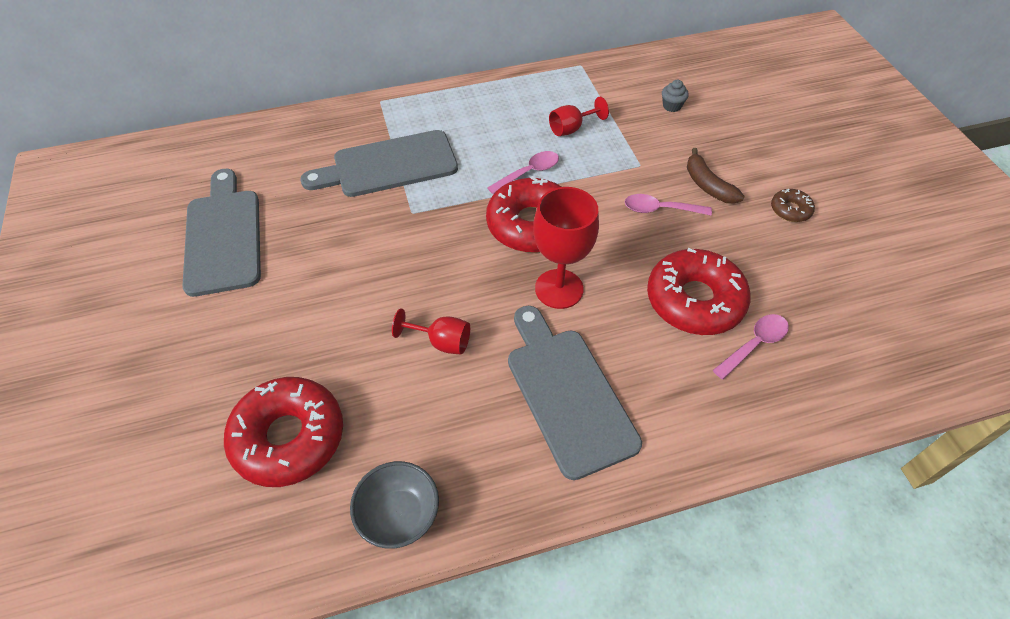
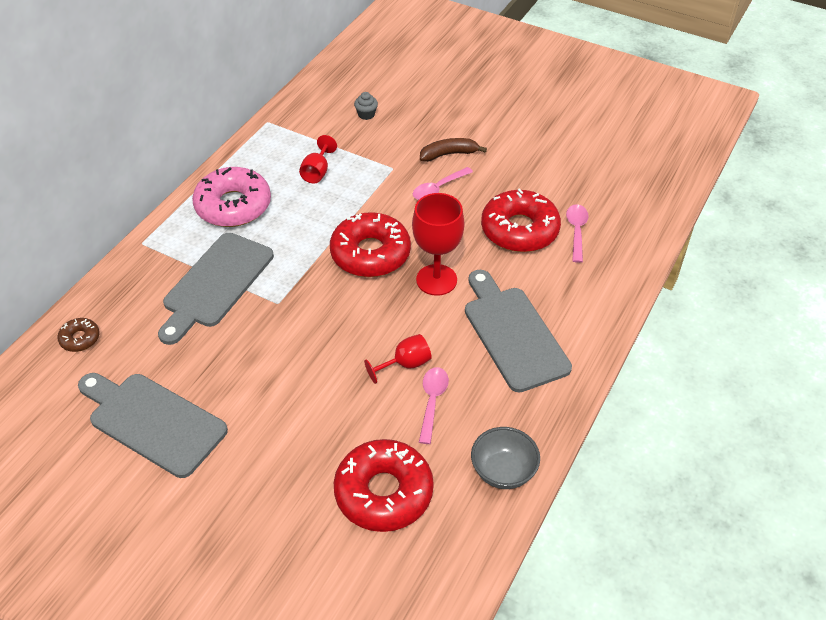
camera: 45 degrees left, 5 degrees down
pink spoon [487,151,559,194] -> pink spoon moved to [419,367,449,444]
grey cutting board [508,306,642,480] -> grey cutting board turned 45 degrees clockwise [465,270,572,392]
brown banana [687,148,744,204] -> brown banana turned 150 degrees clockwise [420,138,487,162]
brown donut [771,189,815,222] -> brown donut moved to [58,318,99,352]
none -> pink donut [192,167,271,227]

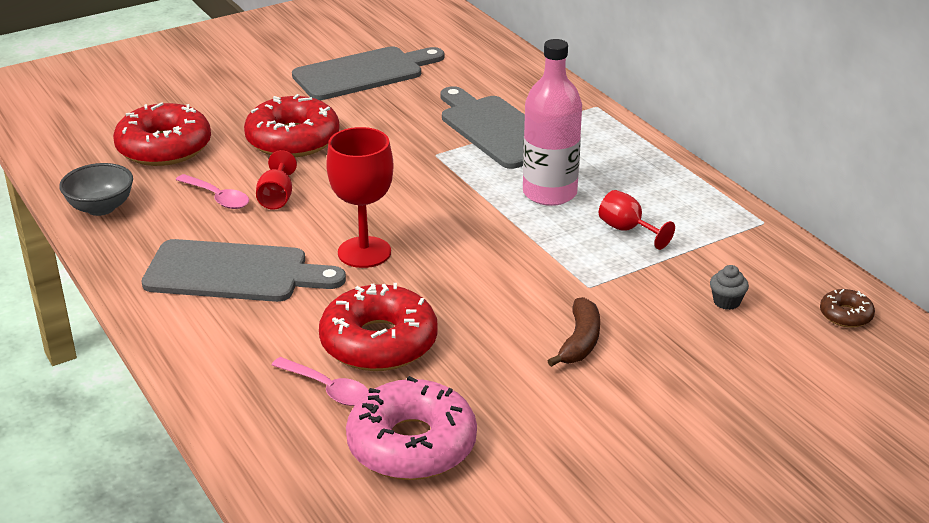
camera: 120 degrees right, 15 degrees down
brown donut [58,318,99,352] -> brown donut moved to [820,289,875,328]
pink donut [192,167,271,227] -> pink donut moved to [346,376,477,480]
red donut [330,212,411,277] -> red donut moved to [244,94,340,157]
pink spoon [413,167,473,200] -> none
none -> pink bottle [523,39,582,206]

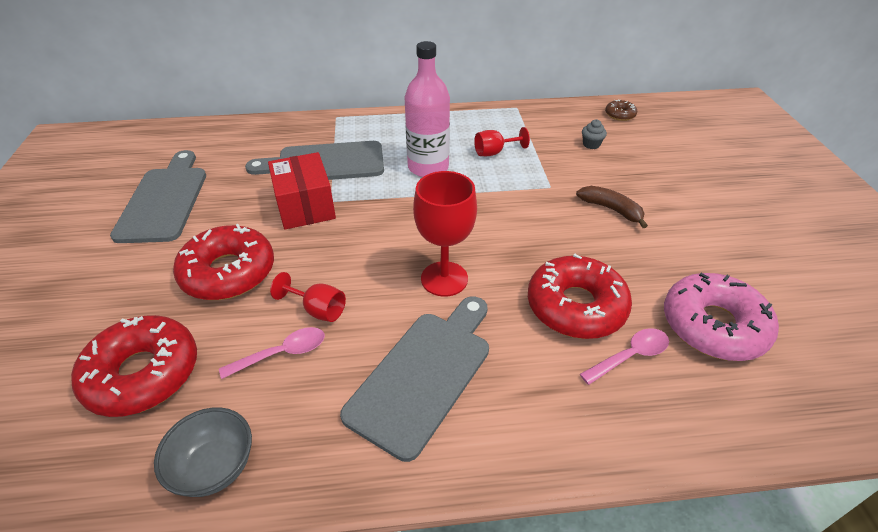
camera: 65 degrees left, 10 degrees up
none -> red box [268,152,336,230]

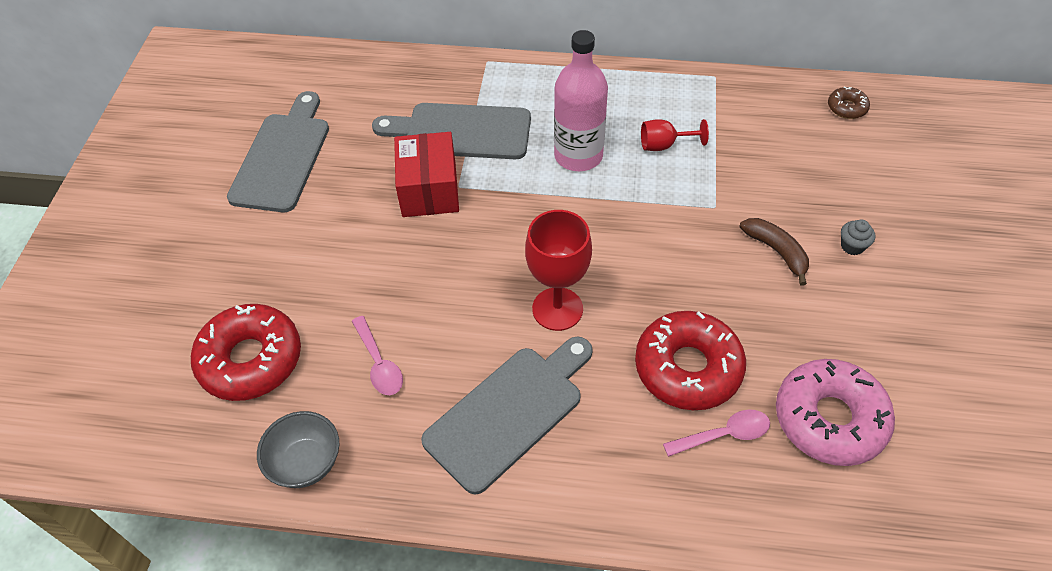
camera: 15 degrees right, 10 degrees up
red donut [173,224,274,300] -> none
pink spoon [219,327,325,379] -> pink spoon turned 75 degrees clockwise [352,316,403,395]
red goblet [270,272,346,322] -> none
grey cupcake [582,120,607,149] -> grey cupcake moved to [841,219,875,255]

